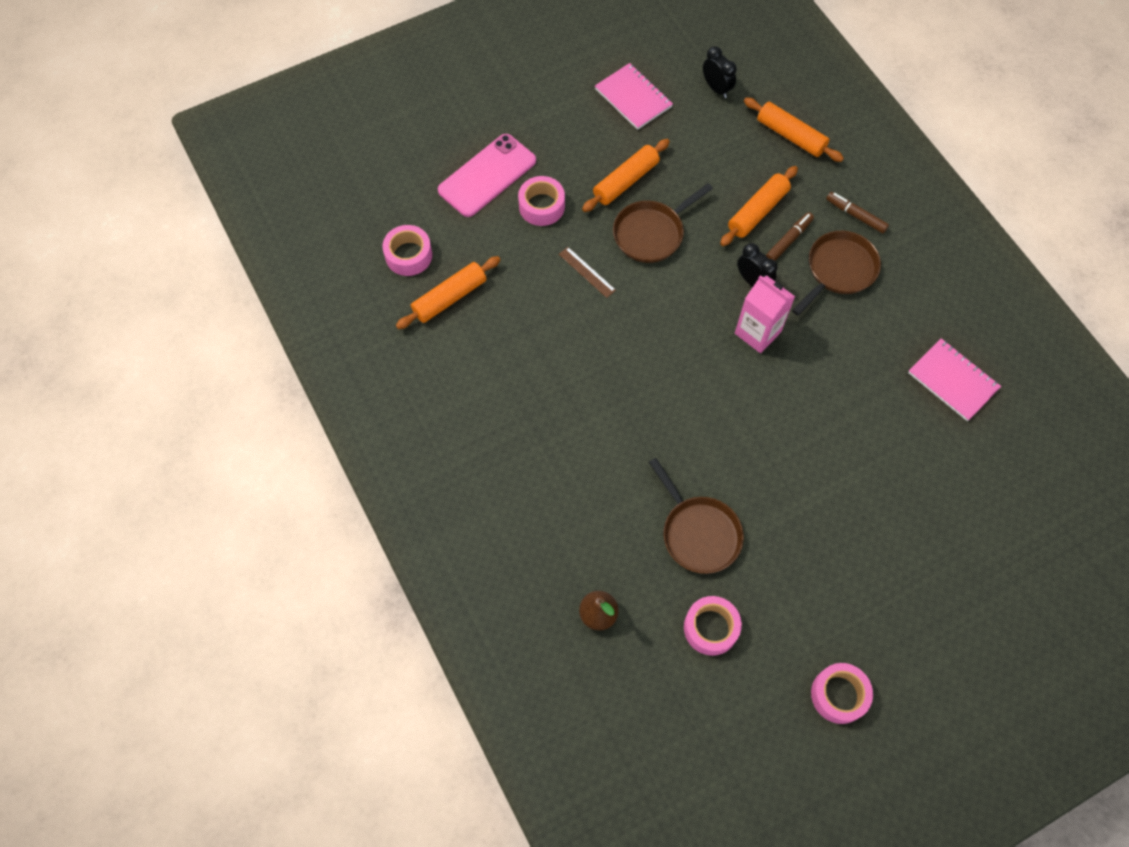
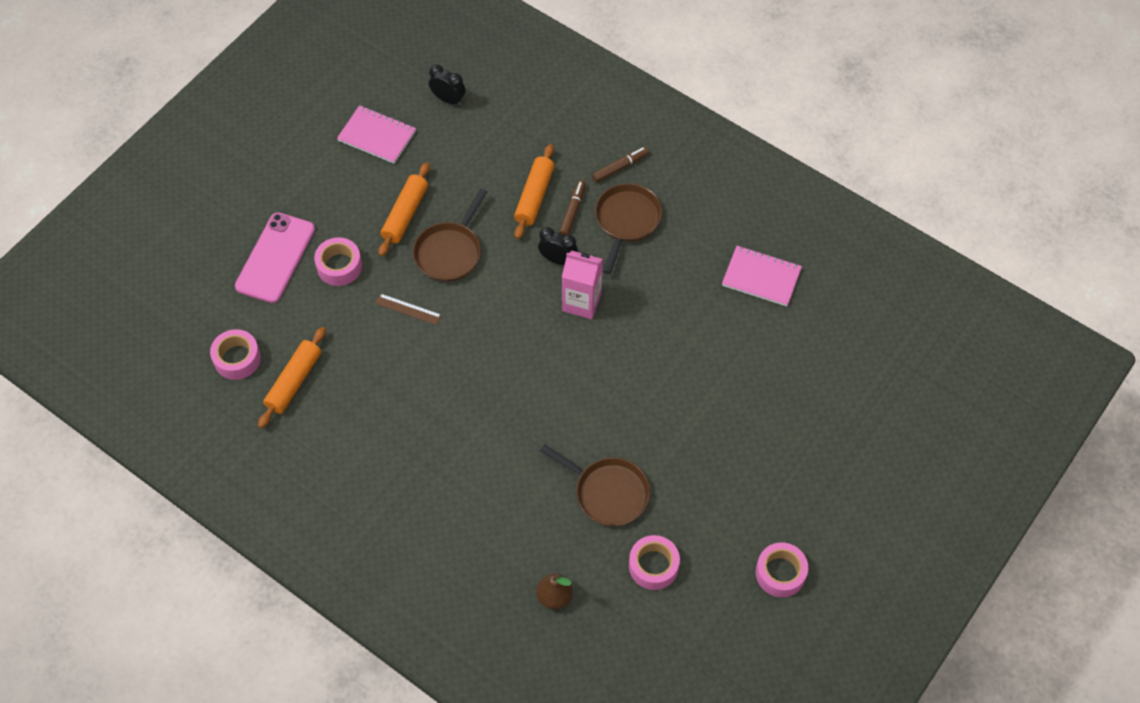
camera: 25 degrees left, 5 degrees down
orange rolling pin [744,97,844,162] -> none
brown marker [826,192,889,233] -> brown marker turned 135 degrees clockwise [592,147,649,183]

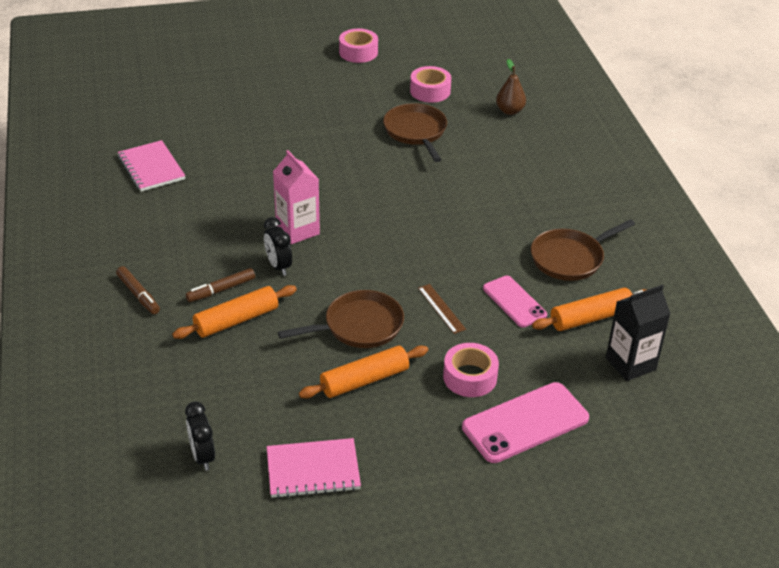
camera: 140 degrees left, 20 degrees down
pink tape [210,329,261,380] -> black carton [606,285,671,381]
pink notebook [337,105,416,164] -> pink notebook turned 75 degrees counterclockwise [267,438,361,498]
brown marker [592,147,649,183] -> brown marker turned 135 degrees counterclockwise [116,266,160,314]
brown pan [595,183,662,274] -> brown pan moved to [531,219,635,281]
none -> pink phone [483,276,547,327]

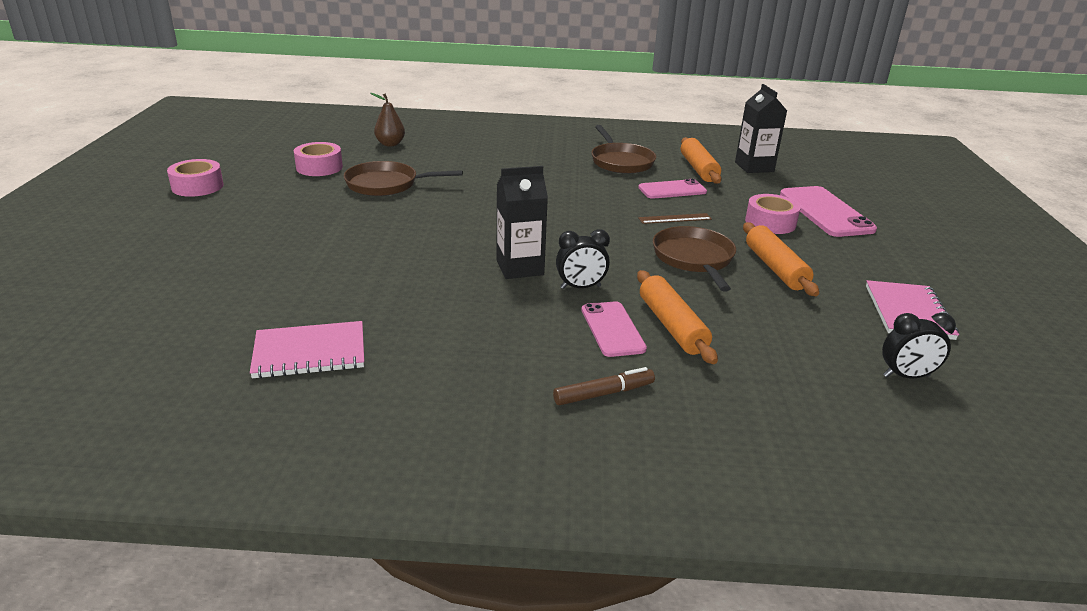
camera: 75 degrees left, 10 degrees down
brown marker [186,268,255,302] -> pink phone [582,301,647,357]
pink carton [273,150,320,244] -> black carton [496,166,548,279]

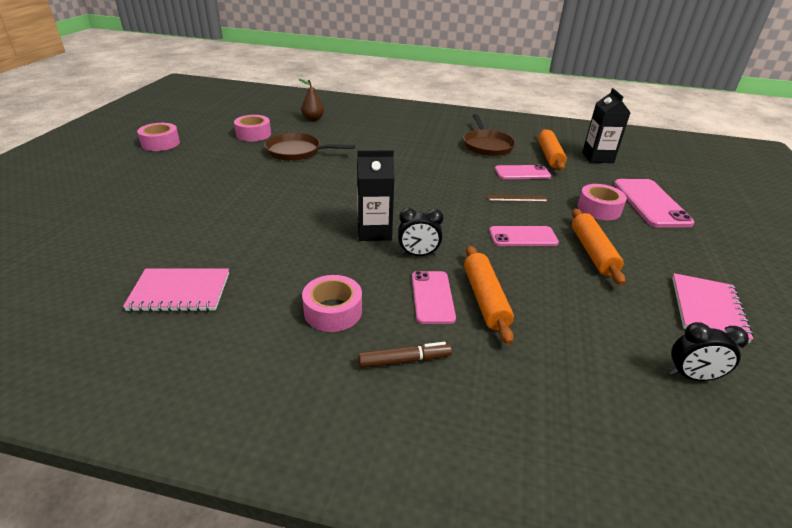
camera: 10 degrees right, 5 degrees up
brown pan [653,226,736,292] -> pink phone [489,226,559,246]
none -> pink tape [302,275,362,332]

